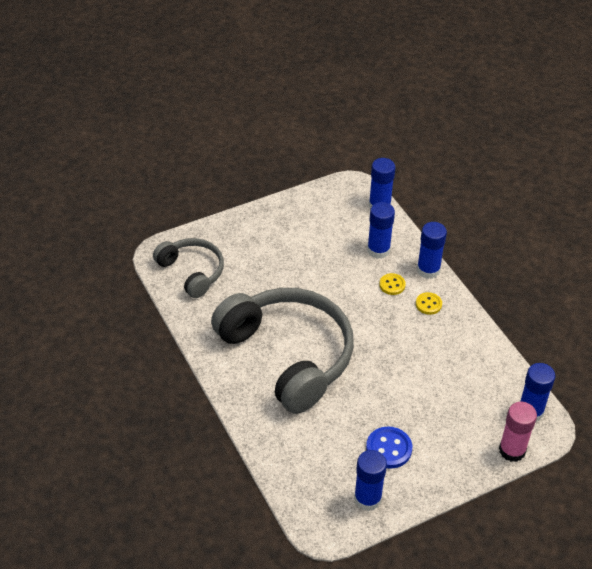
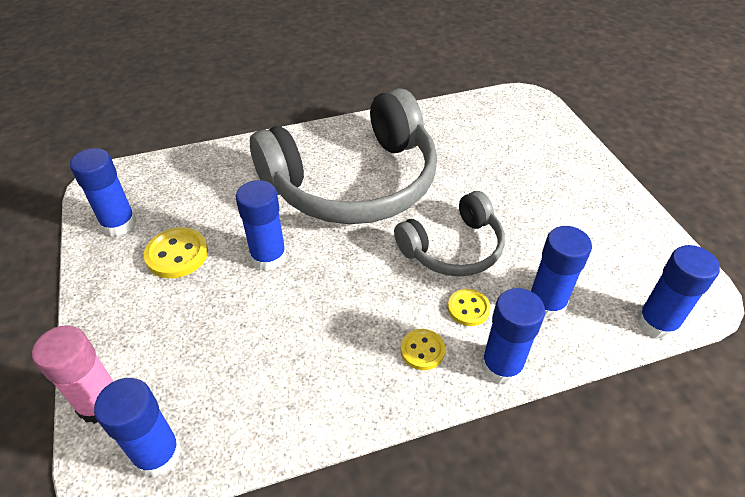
camera: 100 degrees right, 0 degrees up
grey headphones [153,238,224,298] -> grey headphones moved to [394,191,505,277]
blue button [366,426,412,469] -> yellow button [144,227,208,278]
none -> blue glue stick [236,180,287,271]

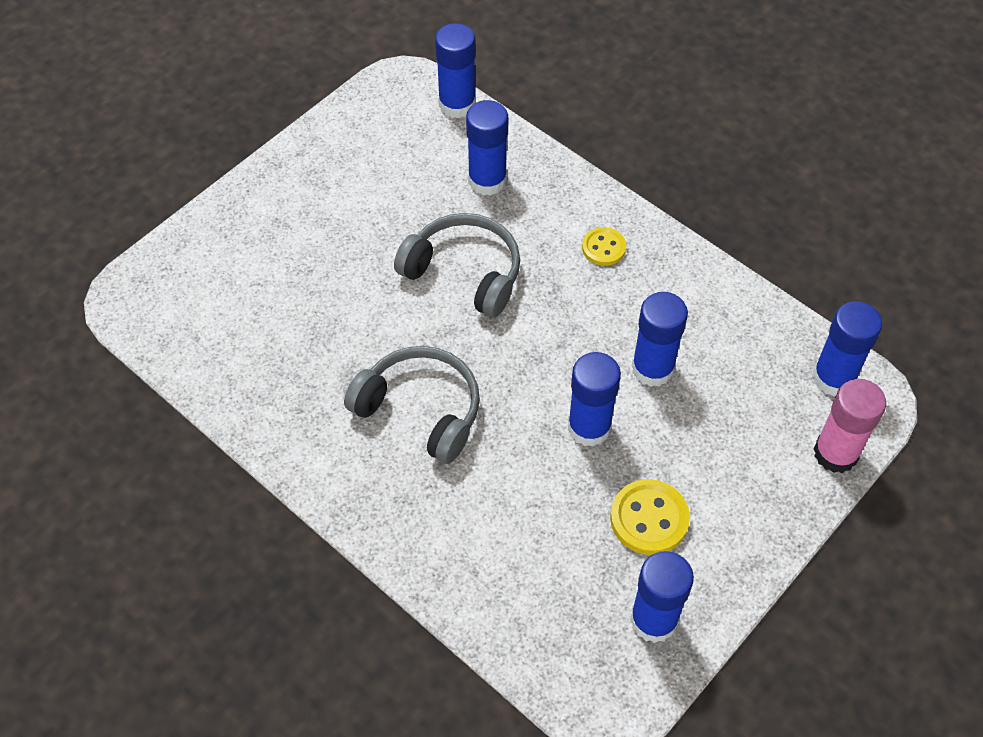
camera: 120 degrees left, 10 degrees up
grey headphones [250,88,437,224] -> grey headphones [344,346,480,464], size x0.53
yellow button [448,289,491,326] -> none
blue glue stick [481,288,545,385] -> blue glue stick moved to [632,292,688,387]

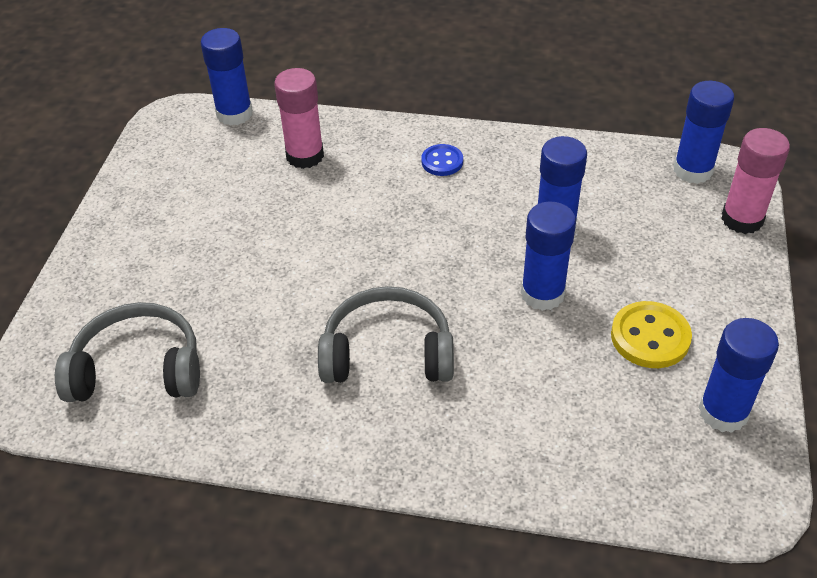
camera: 30 degrees left, 10 degrees down
grey headphones [394,213,520,317] -> grey headphones moved to [55,302,200,402]
blue glue stick [466,100,508,196] -> pink glue stick [274,68,324,169]
yellow button [582,227,626,266] -> blue button [421,144,463,176]

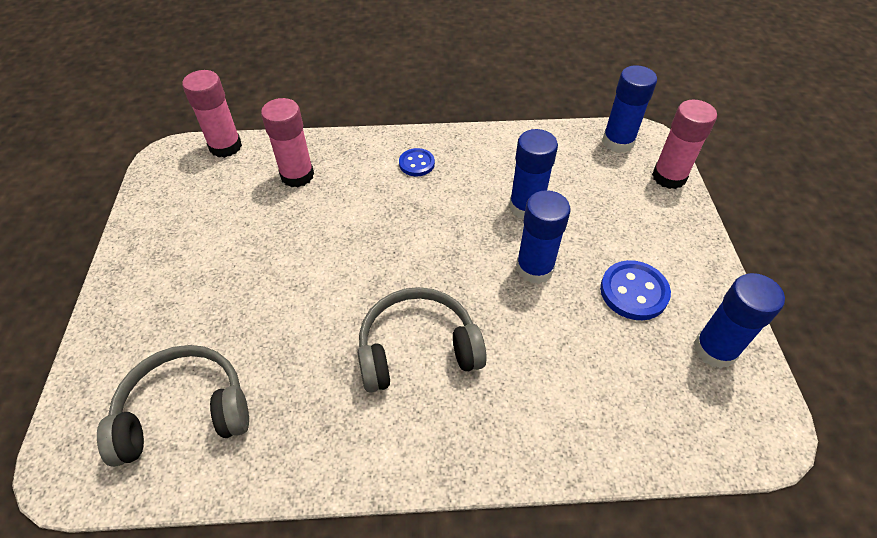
camera: 15 degrees left, 5 degrees up
blue glue stick [201,28,253,126] -> pink glue stick [182,70,242,158]
yellow button [611,301,692,368] -> blue button [600,260,671,320]

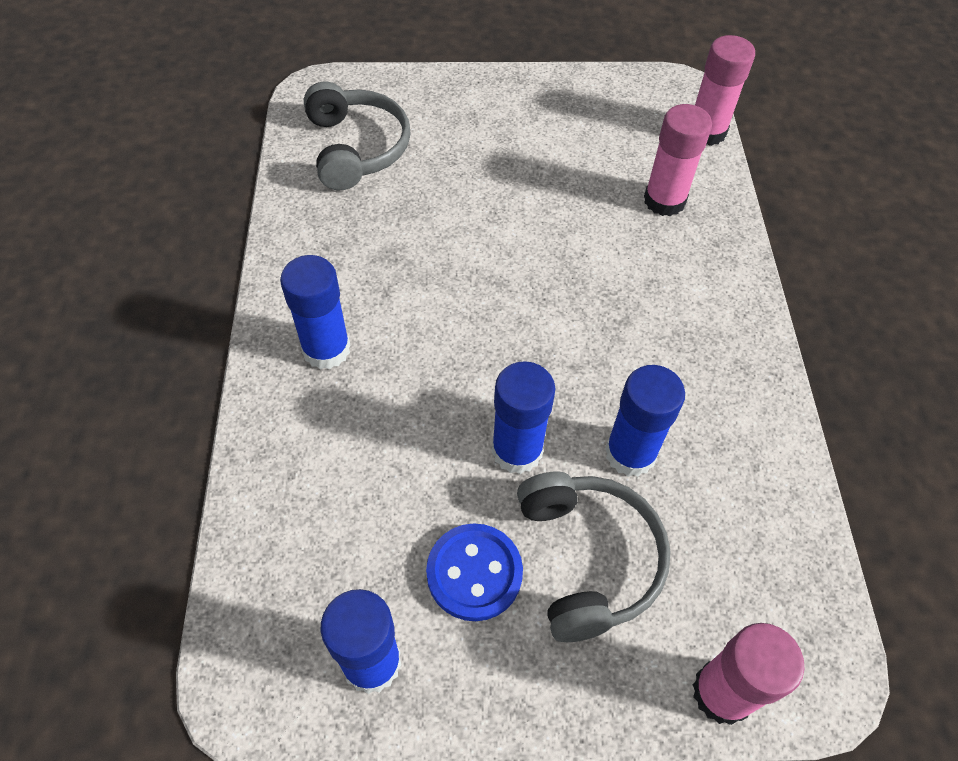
camera: 90 degrees right, 5 degrees up
grey headphones [358,287,487,393] -> grey headphones moved to [517,472,671,642]
blue button [399,148,435,176] -> none
blue glue stick [602,65,657,153] -> blue glue stick moved to [280,255,350,369]

